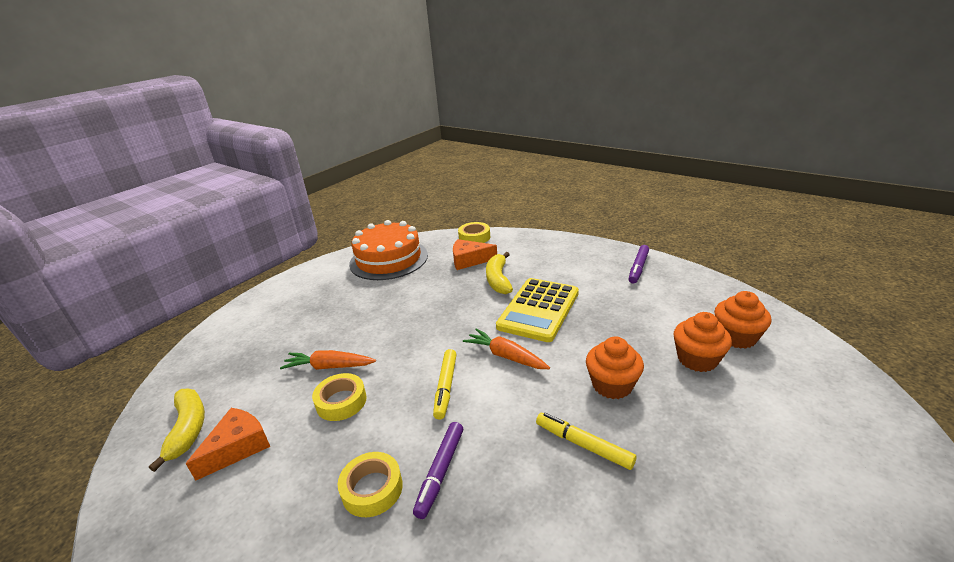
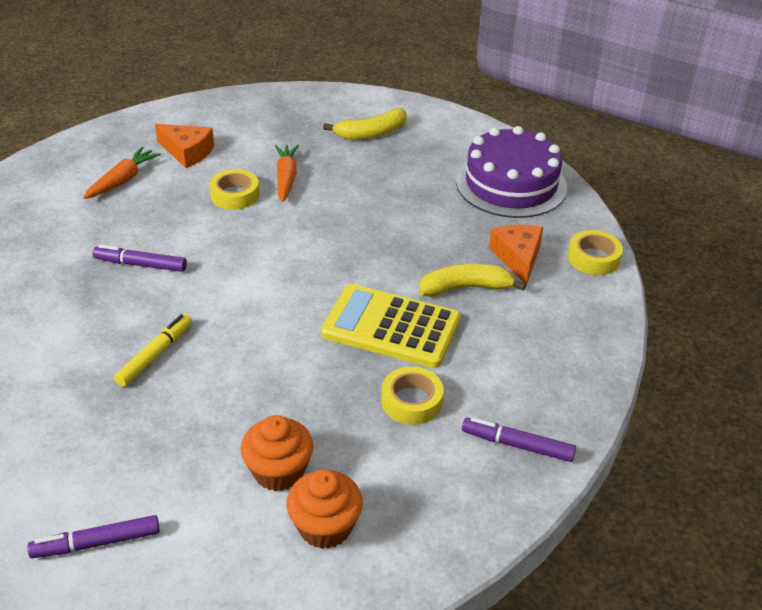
camera: 80 degrees right, 10 degrees up
yellow banana [149,389,205,472] -> yellow banana moved to [323,108,407,140]
yellow tape [338,452,403,517] -> yellow tape moved to [382,367,444,425]
orange cake [349,220,428,280] -> purple cake [456,126,567,218]
yellow marker [433,349,457,420] -> none
orange carrot [463,328,550,369] -> orange carrot moved to [83,147,161,199]
orange cupcake [586,336,644,399] -> none
none -> purple marker [27,515,160,558]

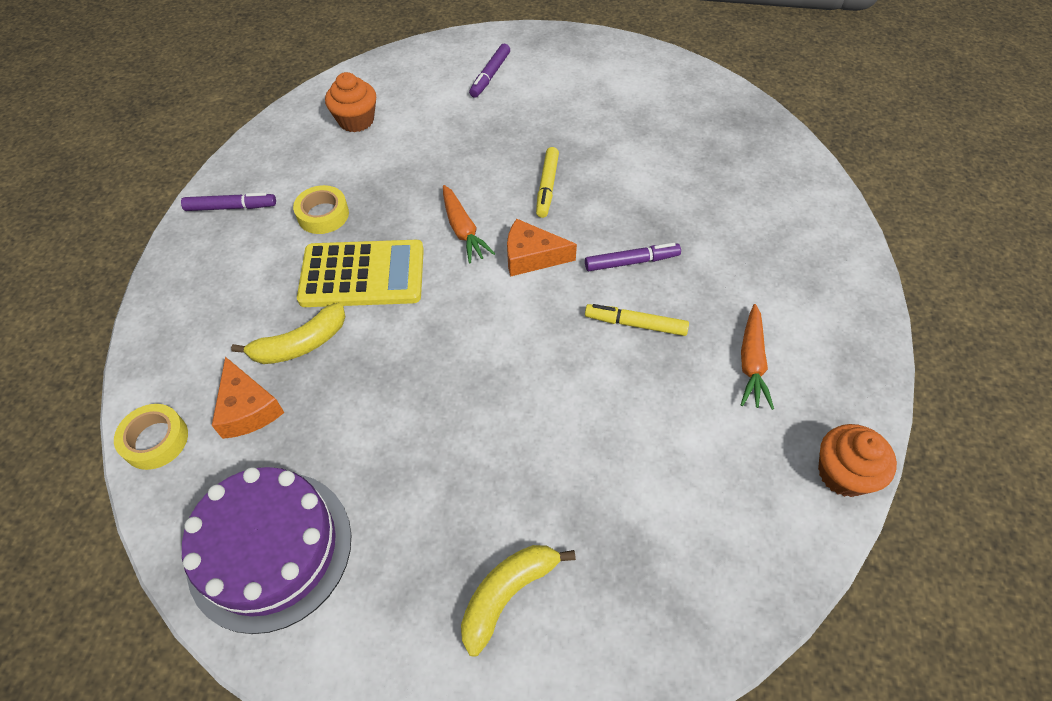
camera: 160 degrees right, 15 degrees up
purple marker [27,515,160,558] -> purple marker turned 150 degrees clockwise [469,44,510,98]
orange cheese [155,124,214,168] -> orange cheese moved to [507,219,577,277]
yellow tape [209,169,259,210] -> none
orange cupcake [241,415,313,491] -> orange cupcake moved to [818,424,897,497]
orange carrot [275,145,299,202] -> orange carrot moved to [443,185,495,263]
none -> yellow marker [585,304,689,336]

